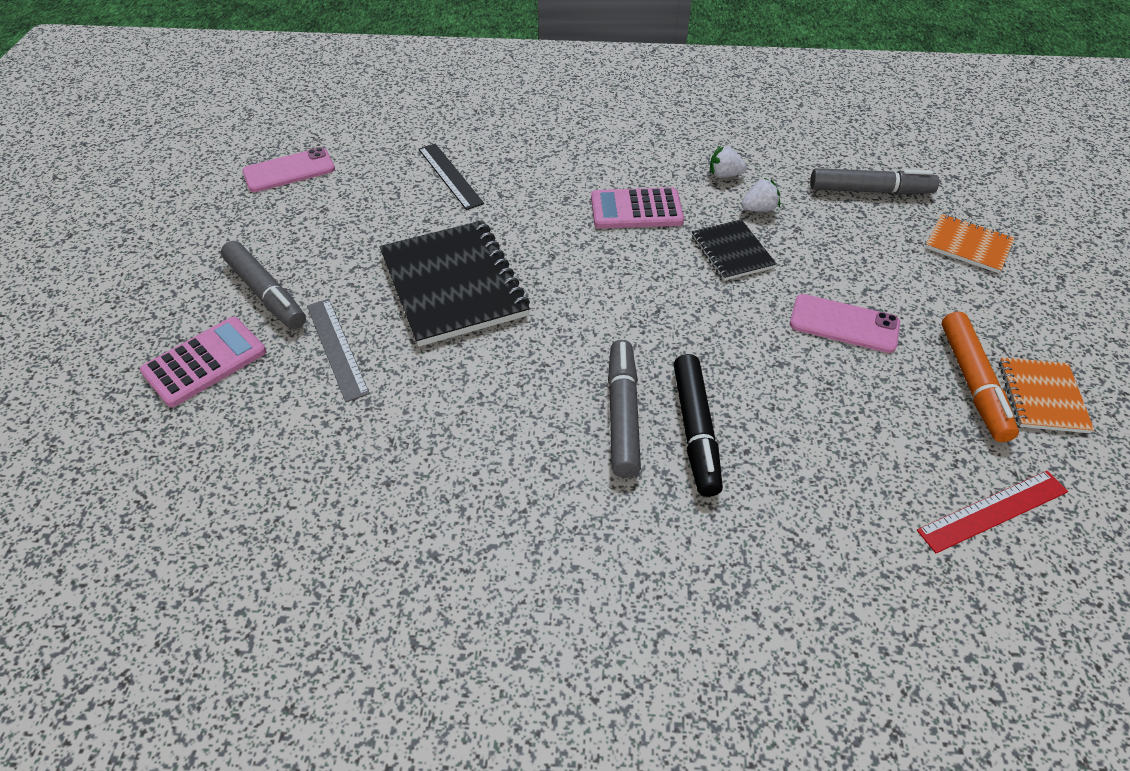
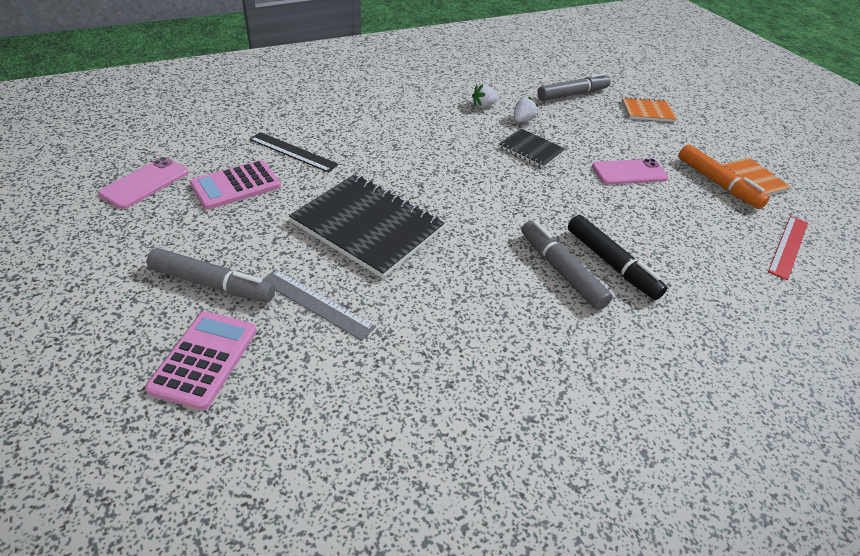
camera: 35 degrees left, 5 degrees down
pink calculator [591,187,684,229] -> pink calculator moved to [190,160,281,210]

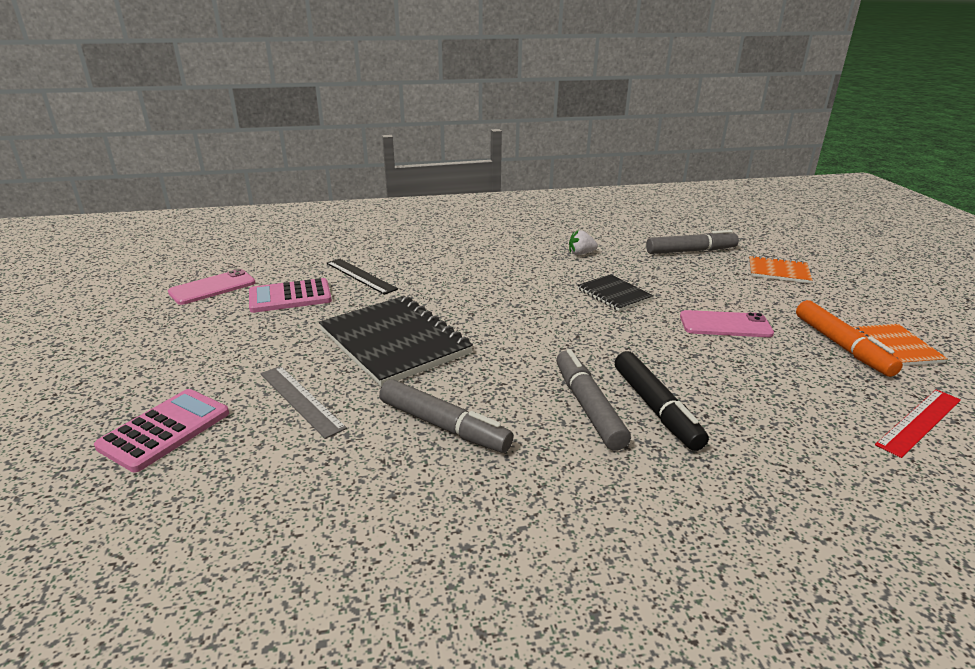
camera: 20 degrees right, 15 degrees down
grey marker [147,248,275,303] -> grey marker moved to [379,379,514,453]
white strawberry [514,97,539,122] -> none

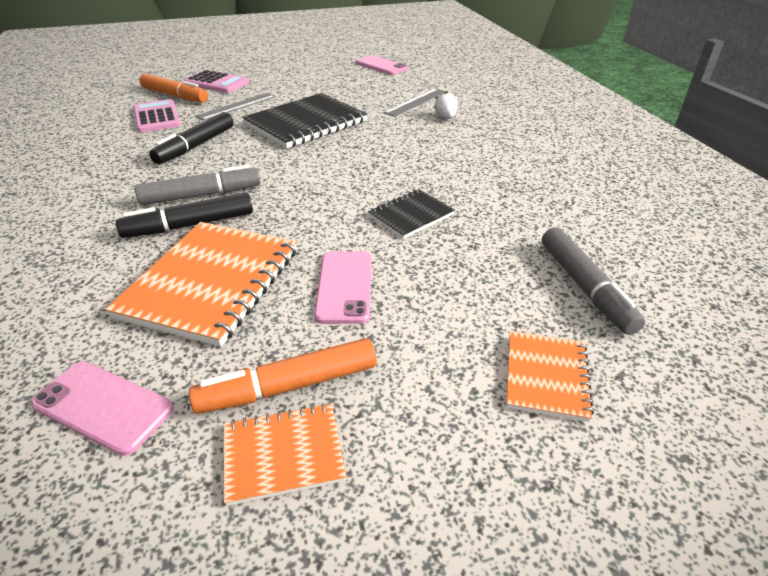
camera: 85 degrees right, 10 degrees up
pink calculator [249,278,332,313] -> pink calculator moved to [133,99,181,133]
black ruler [327,259,398,295] -> grey ruler [384,89,446,117]
grey marker [379,379,514,453] -> black marker [149,112,234,164]
white strawberry [569,230,598,255] -> white strawberry moved to [434,91,458,119]
red ruler [875,389,961,458] -> pink phone [31,361,174,456]
none -> orange notebook [105,222,297,347]
none -> orange marker [139,74,208,102]

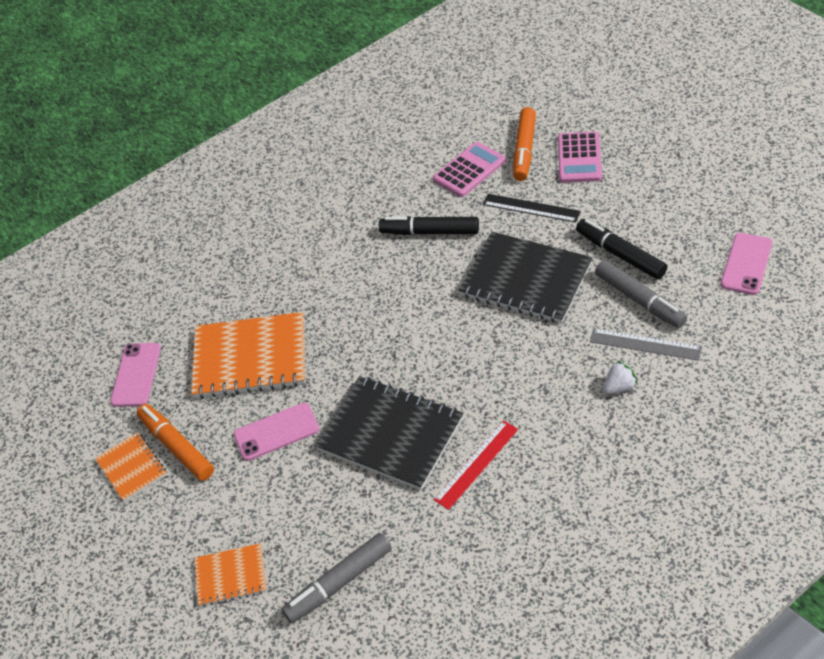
camera: 75 degrees right, 10 degrees up
black marker [116,193,253,238] -> black marker moved to [576,219,668,280]
grey marker [135,165,260,205] -> grey marker moved to [595,260,687,328]
grey ruler [195,93,276,121] -> black ruler [483,194,581,223]
black notebook [368,189,455,239] -> black notebook [314,376,463,490], size x1.88
none -> red ruler [434,420,518,510]

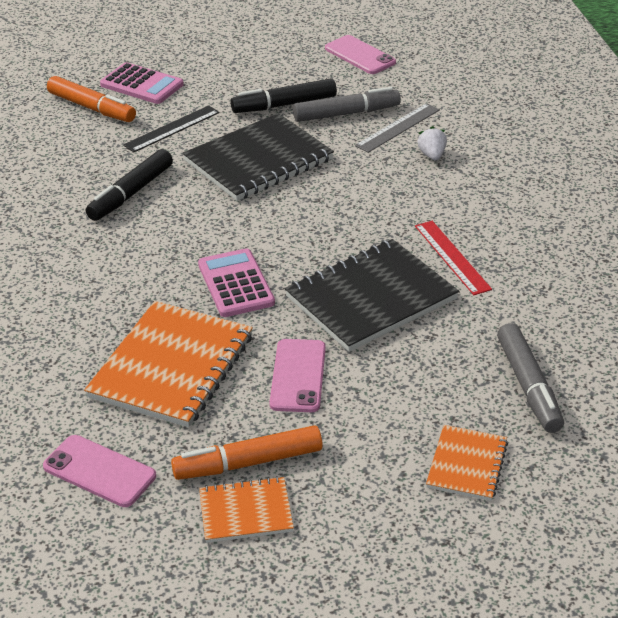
camera: 70 degrees left, 10 degrees down
pink calculator [433,142,506,197] -> pink calculator moved to [198,248,275,317]

